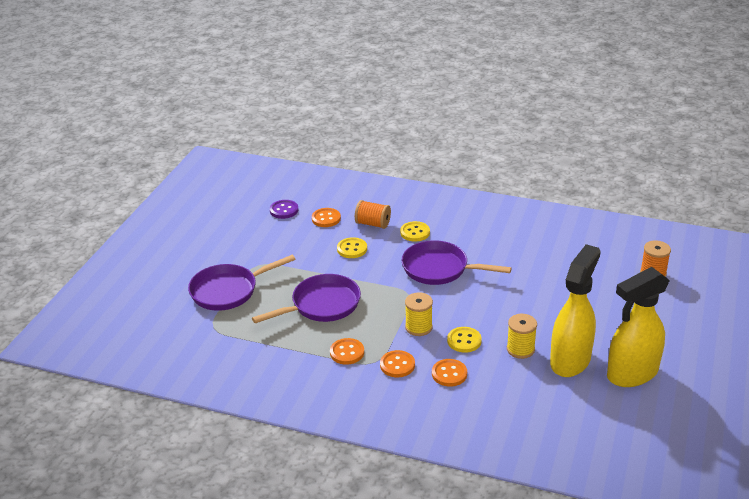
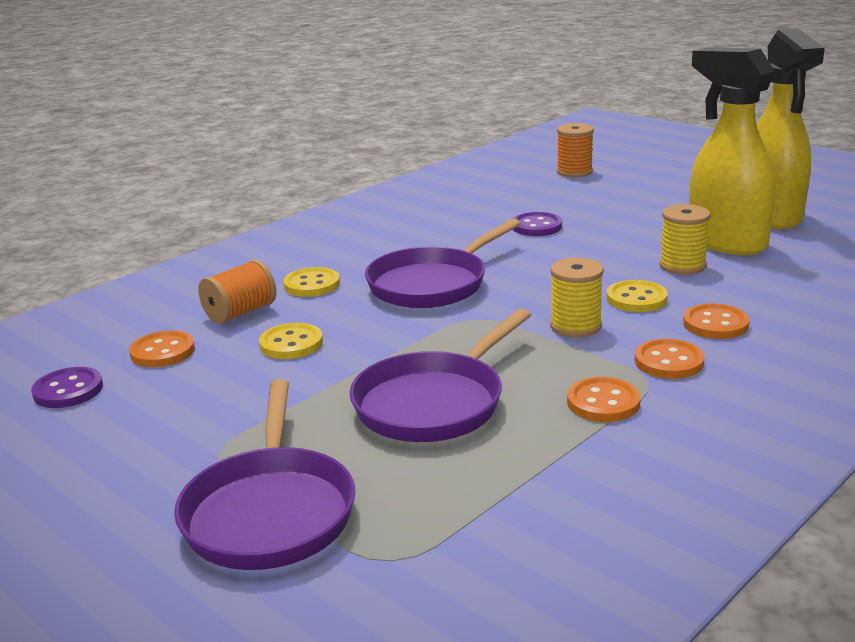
camera: 65 degrees left, 10 degrees down
purple pan [252,274,361,323] -> purple pan turned 135 degrees counterclockwise [349,308,531,442]
none -> purple button [512,212,562,236]

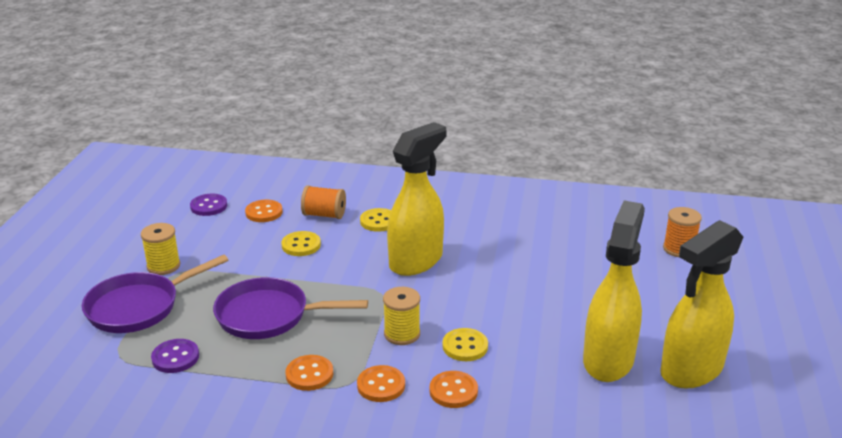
camera: 55 degrees right, 5 degrees up
purple pan [365,218,521,308] -> yellow spray bottle [387,122,446,276]
purple button [512,212,562,236] -> purple button moved to [151,339,199,373]
yellow spool [659,204,711,275] -> yellow spool moved to [141,223,180,275]

